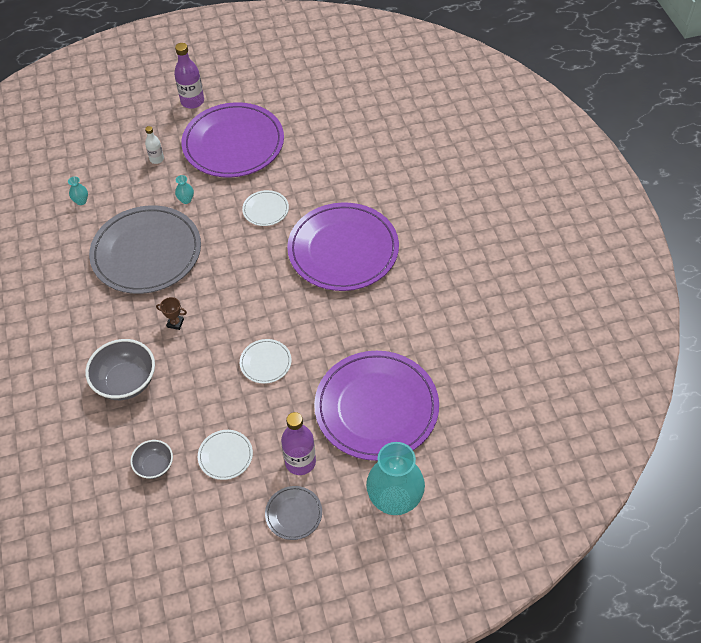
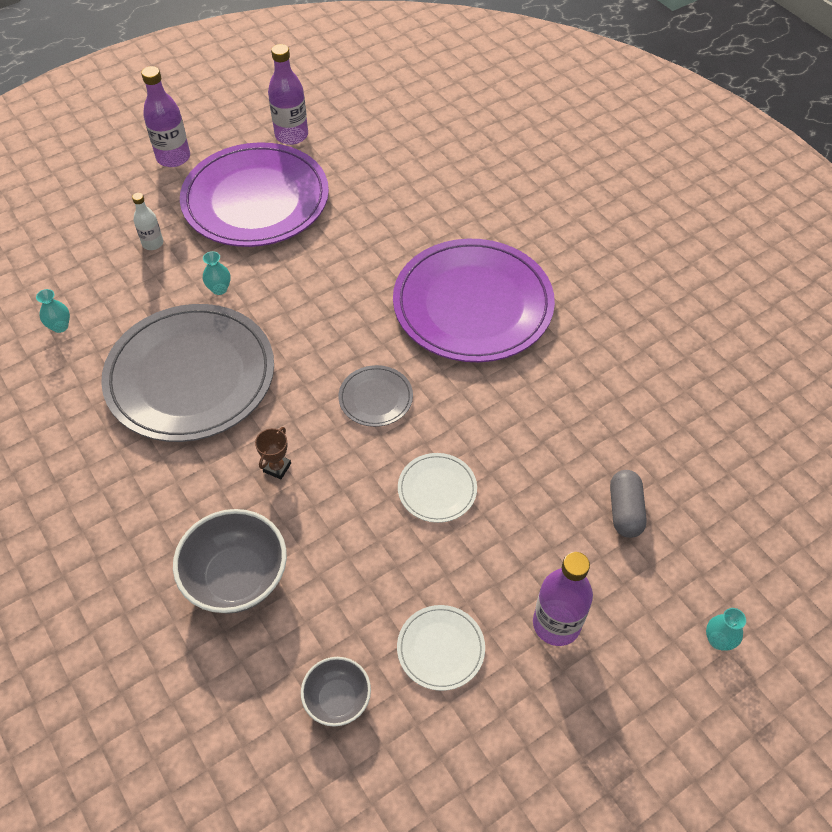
camera: 20 degrees left, 0 degrees up
brown trophy [156,297,187,330] -> brown trophy turned 60 degrees counterclockwise [255,427,291,479]
white plate [242,190,289,226] -> none
grey plate [265,486,322,540] -> grey plate moved to [338,365,413,427]
purple plate [314,351,439,461] -> grey capsule [610,470,647,538]
turquoise vase [366,442,425,515] -> turquoise vase [706,608,746,651], size x0.40
none -> purple bottle [268,44,308,145]

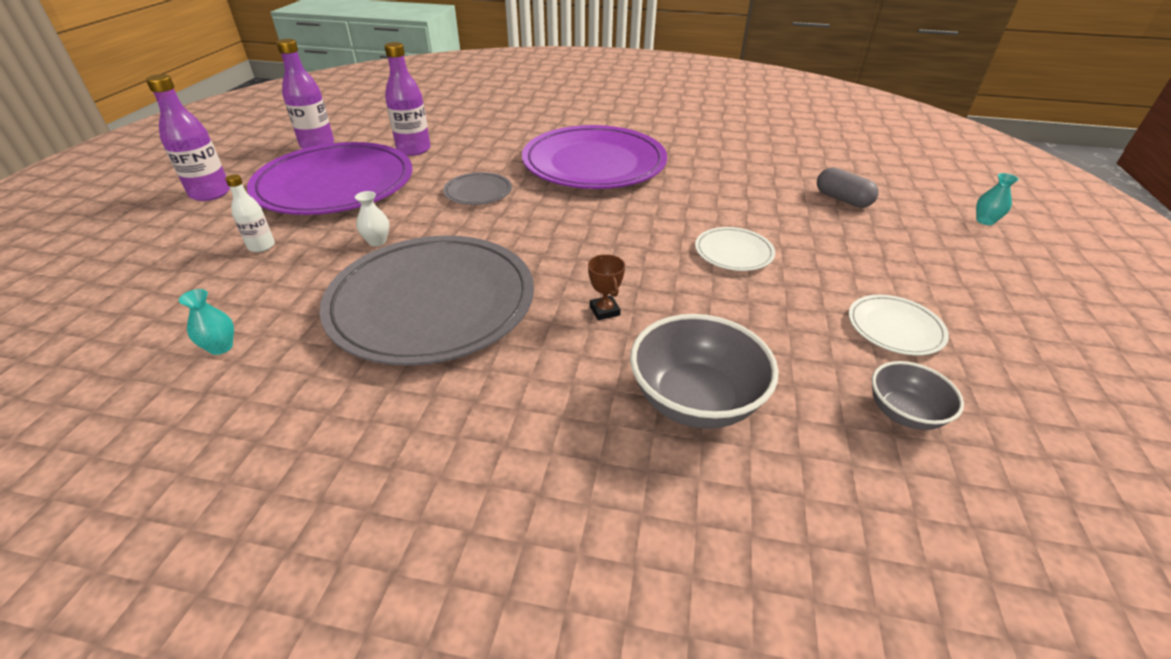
camera: 45 degrees left, 15 degrees down
turquoise vase [203,251,231,295] -> white vase [355,191,389,246]
grey plate [338,365,413,427] -> grey plate moved to [443,172,512,205]
purple bottle [533,552,593,646] -> purple bottle moved to [384,42,431,156]

